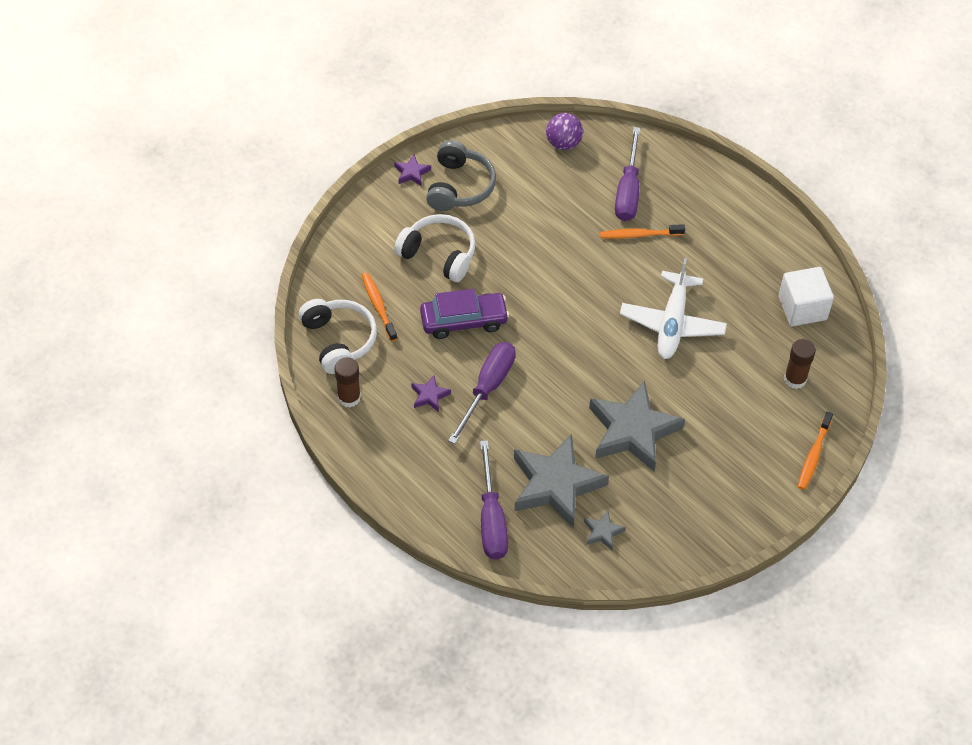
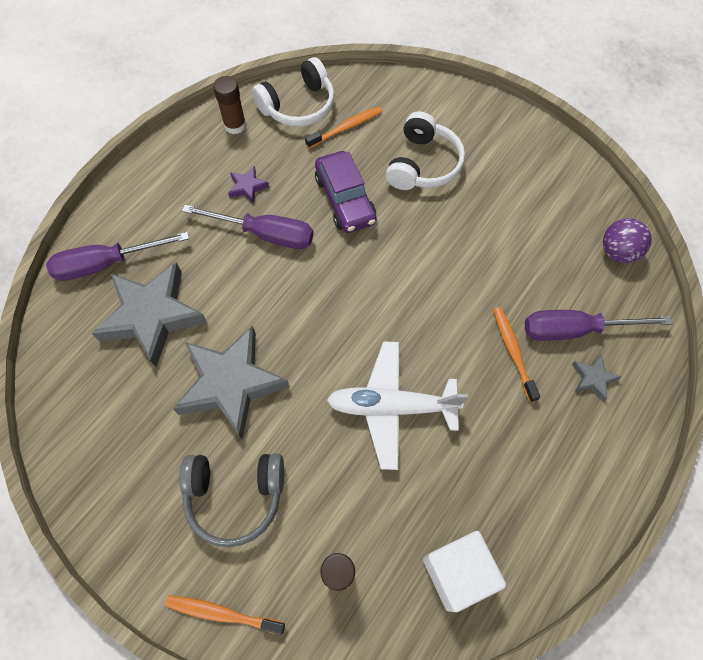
camera: 80 degrees right, 10 degrees up
purple star [394,154,431,186] -> none
grey headphones [426,140,496,211] -> grey headphones moved to [179,453,284,547]
grey star [584,510,626,550] -> grey star moved to [572,354,621,401]

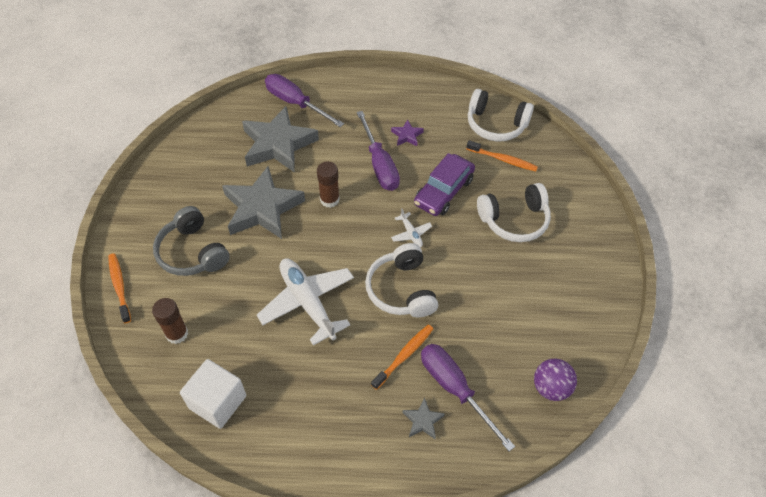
camera: 55 degrees right, 10 degrees down
brown glue stick [213,76,246,134] -> brown glue stick moved to [317,162,340,208]
none -> white headphones [365,243,438,317]
none -> white plane [391,208,432,247]

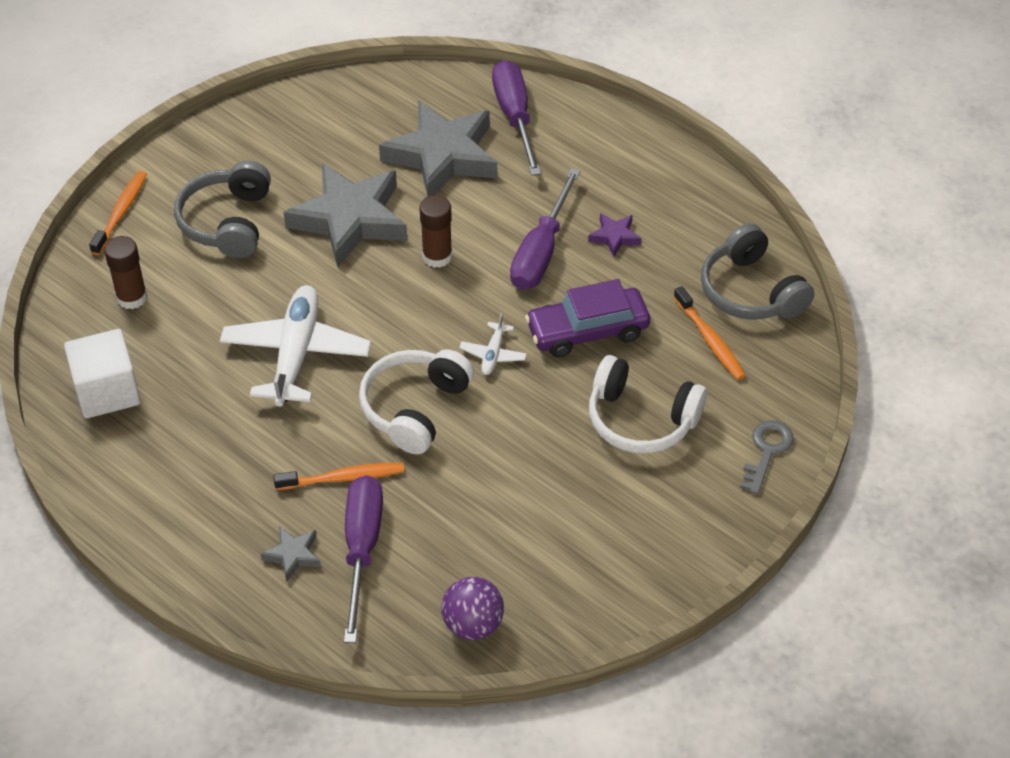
camera: 40 degrees right, 5 degrees down
white headphones [468,89,534,141] -> grey headphones [701,223,814,320]
none -> grey key [740,420,794,494]

